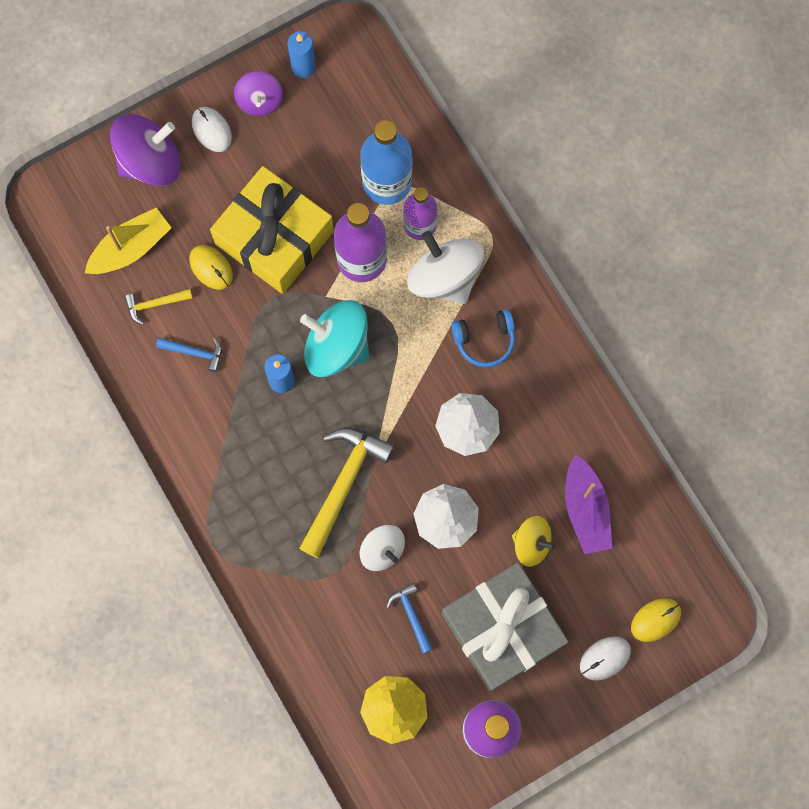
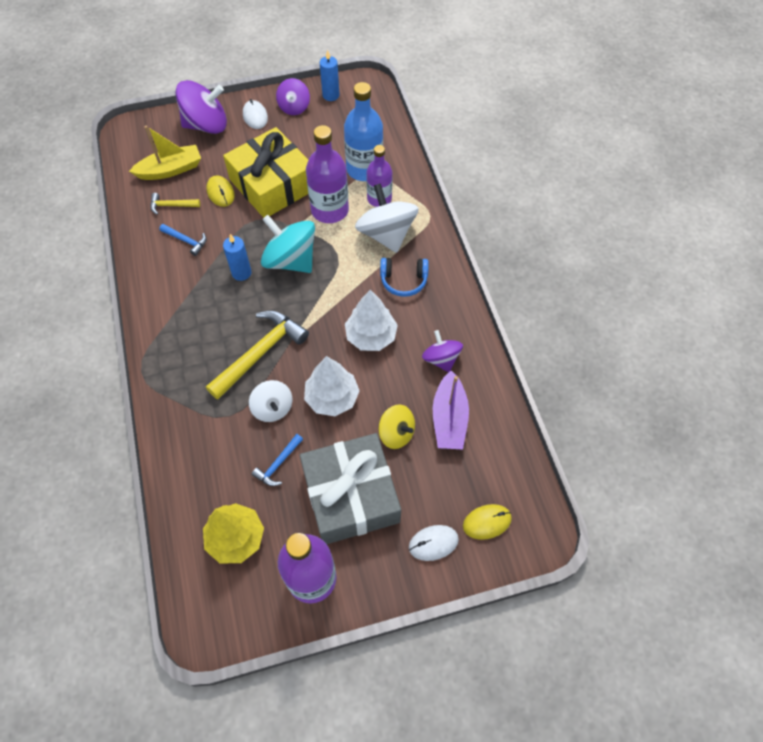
camera: 15 degrees right, 15 degrees down
blue hammer [386,583,432,653] -> blue hammer turned 135 degrees counterclockwise [252,434,303,486]
none -> purple spinning top [422,330,463,372]

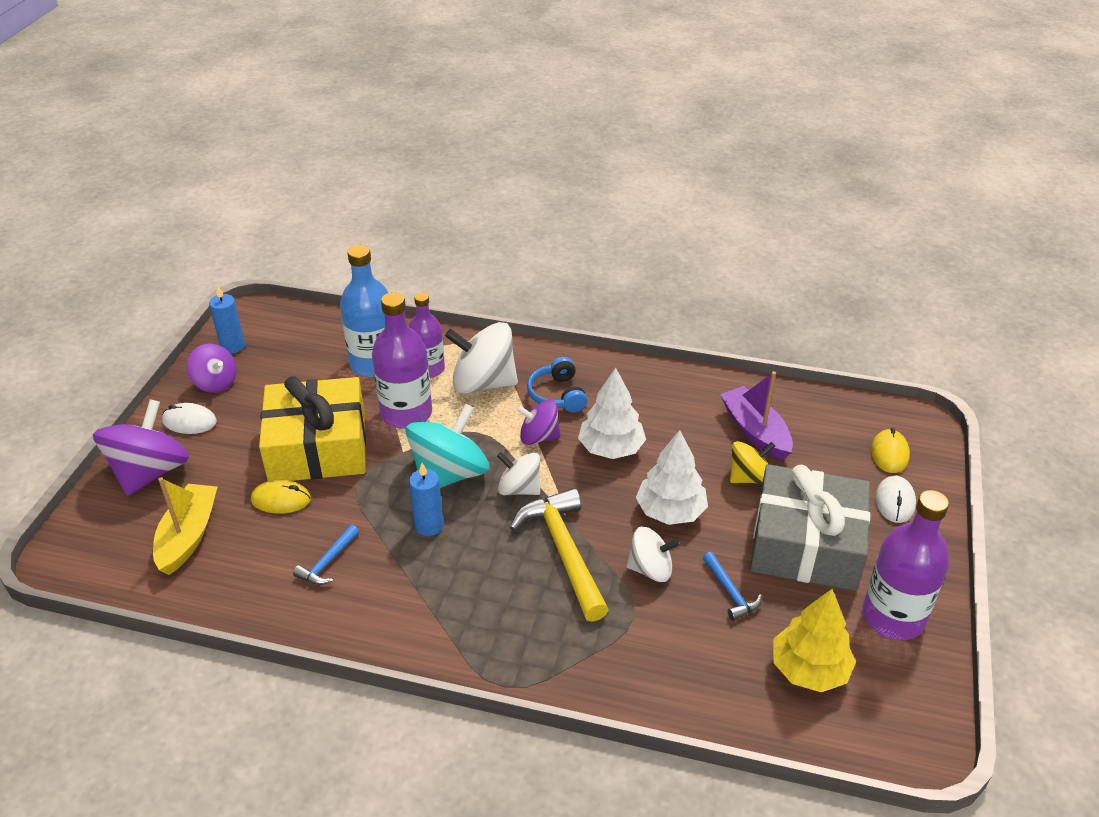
camera: 60 degrees left, 20 degrees down
yellow hammer [150,193,200,215] -> none
blue hammer [159,224,206,256] -> blue hammer turned 150 degrees clockwise [293,525,359,585]
turquoise spinning top [261,215,315,273] -> turquoise spinning top turned 150 degrees clockwise [405,404,490,488]
blue headphones [380,258,429,297] -> blue headphones turned 135 degrees clockwise [527,357,588,412]
purple spinning top [422,330,463,372] -> purple spinning top moved to [516,399,561,445]
purple boat [433,370,469,449] -> purple boat turned 150 degrees counterclockwise [720,371,793,460]
none -> white spinning top [497,452,540,495]

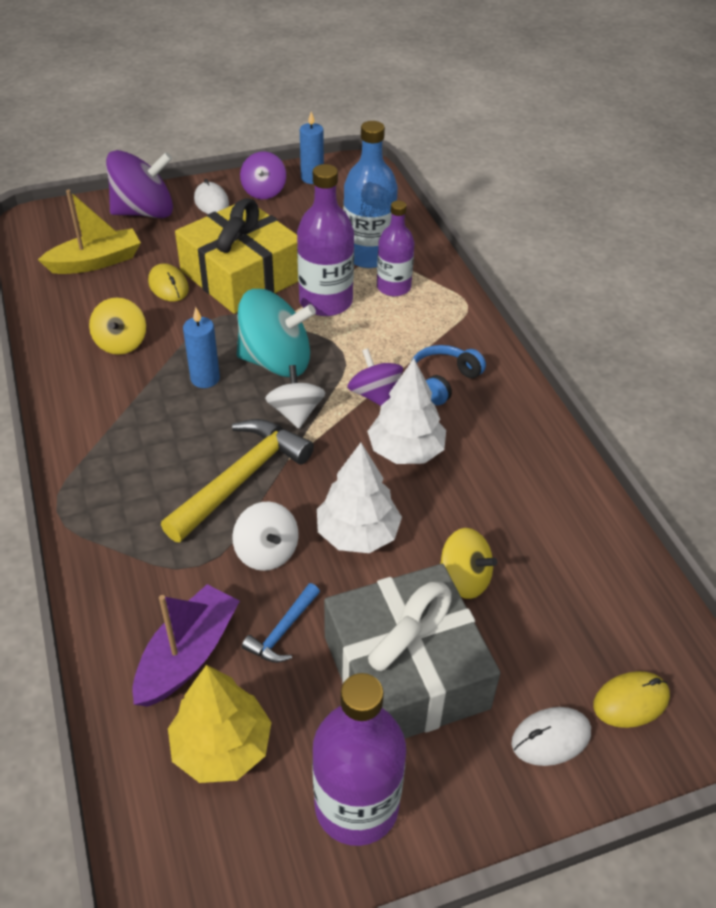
camera: 55 degrees right, 5 degrees up
blue hammer [293,525,359,585] -> yellow spinning top [89,297,146,355]
white spinning top [445,322,518,394] -> none
purple boat [720,371,793,460] -> purple boat moved to [133,584,240,707]

